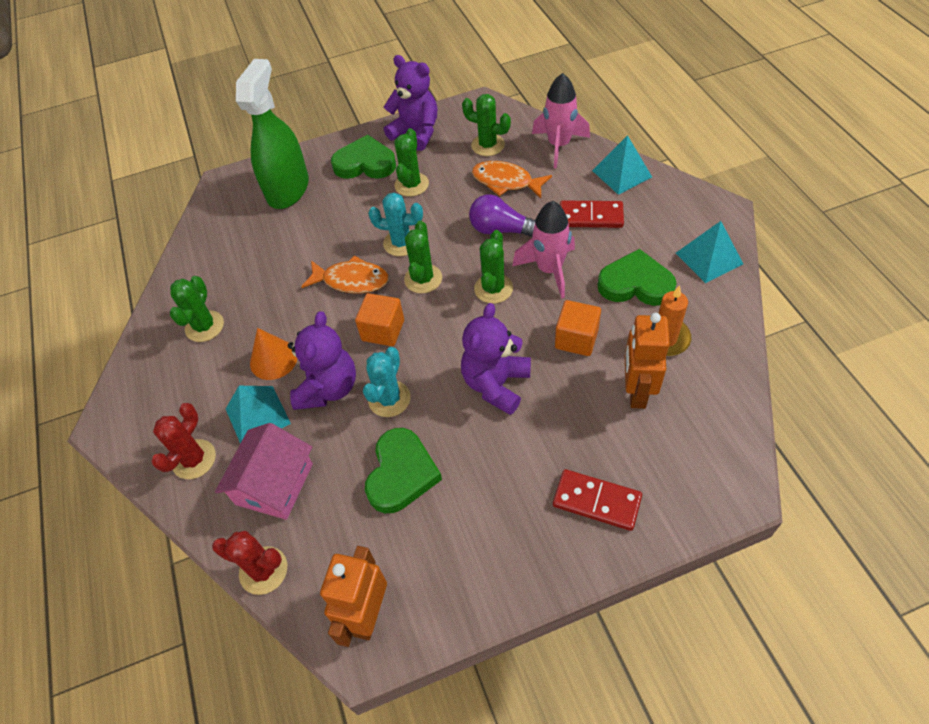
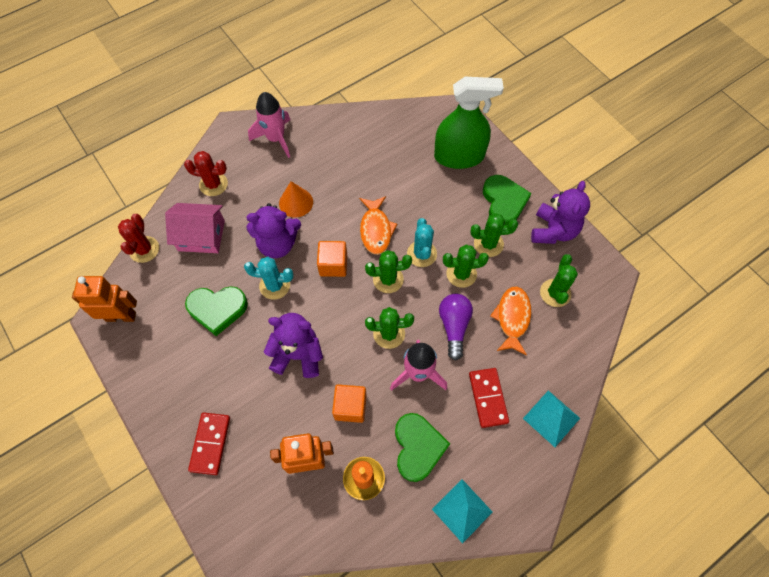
camera: 70 degrees right, 10 degrees up
green cactus [170,276,224,342] -> green cactus moved to [443,245,489,288]
turquoise pyramid [226,386,291,444] -> none
pink rocket [532,73,590,169] -> pink rocket moved to [248,92,290,158]

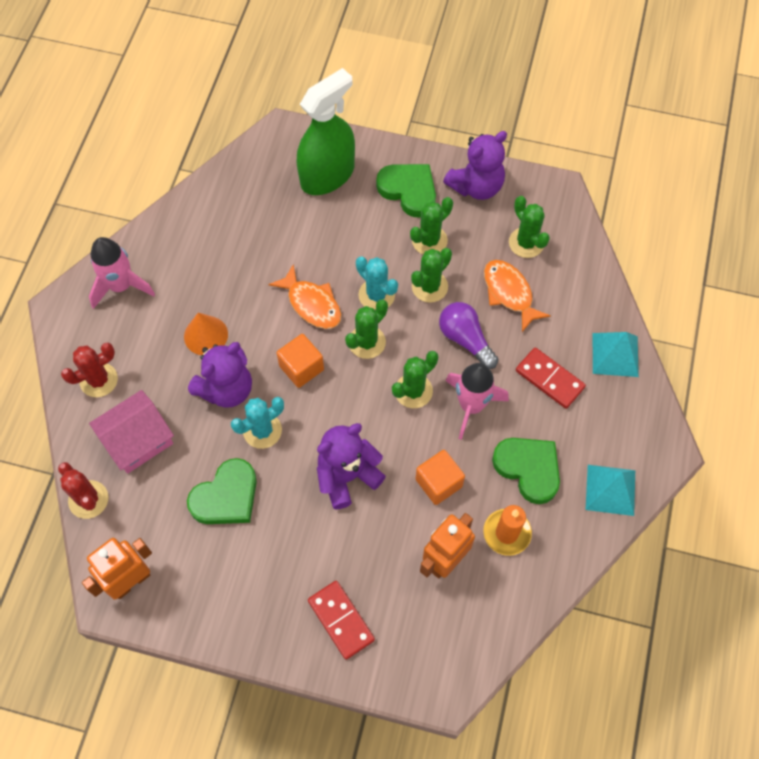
camera: 40 degrees left, 0 degrees up
purple teddy bear [531,181,590,244] -> purple teddy bear turned 75 degrees clockwise [443,131,507,200]

